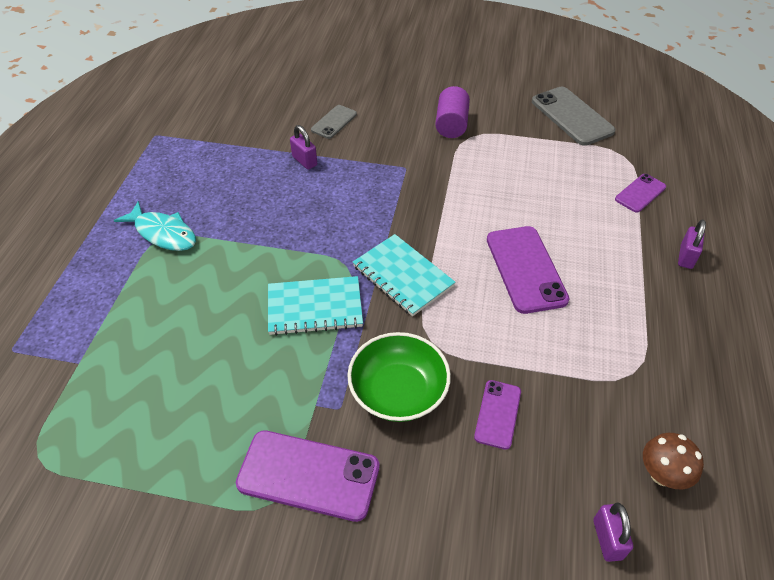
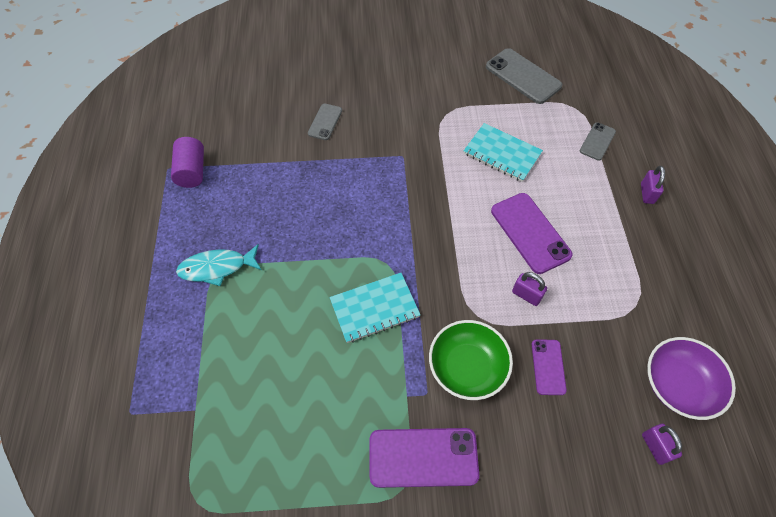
camera: 15 degrees left, 10 degrees up
turquoise fish [114,201,196,251] -> turquoise fish turned 150 degrees clockwise [176,244,261,286]
purple padlock [290,125,317,169] -> purple padlock moved to [512,272,547,306]
turquoise notebook [353,234,455,316] -> turquoise notebook moved to [463,123,543,182]
purple cylinder [435,86,470,138] -> purple cylinder moved to [171,137,204,188]
purple phone [615,174,666,213] -> grey phone [580,122,616,161]
brown mushroom [643,433,704,489] -> purple bowl [647,337,736,420]

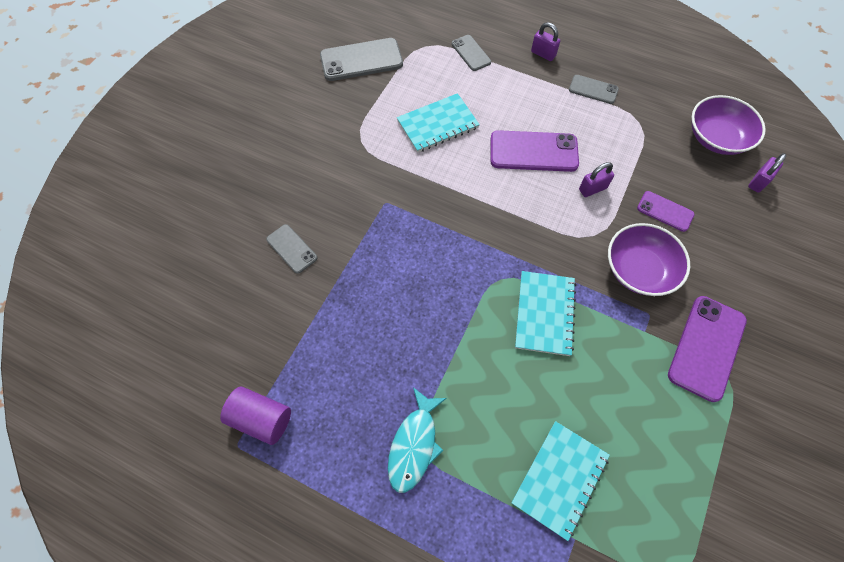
camera: 60 degrees left, 5 degrees up
green bowl [429,320,513,400] -> purple bowl [608,223,690,296]
purple padlock [642,424,682,465] -> purple padlock turned 60 degrees counterclockwise [748,153,786,193]
none -> turquoise notebook [512,421,610,541]
none -> grey phone [569,75,619,104]

